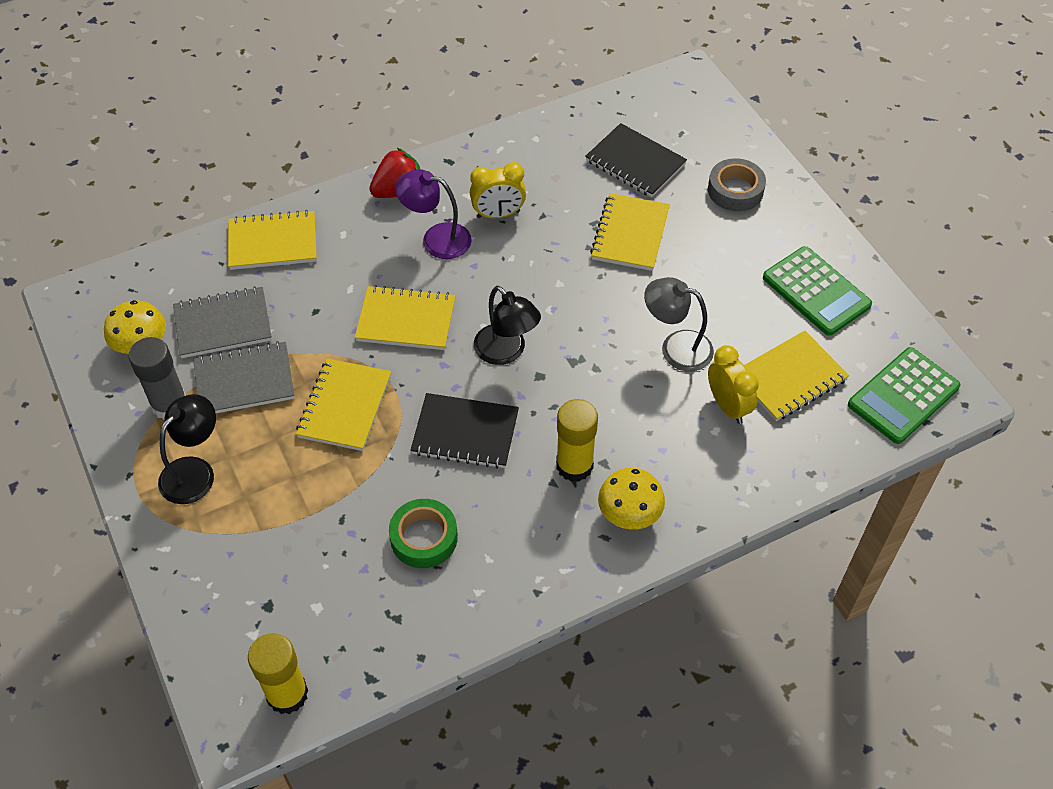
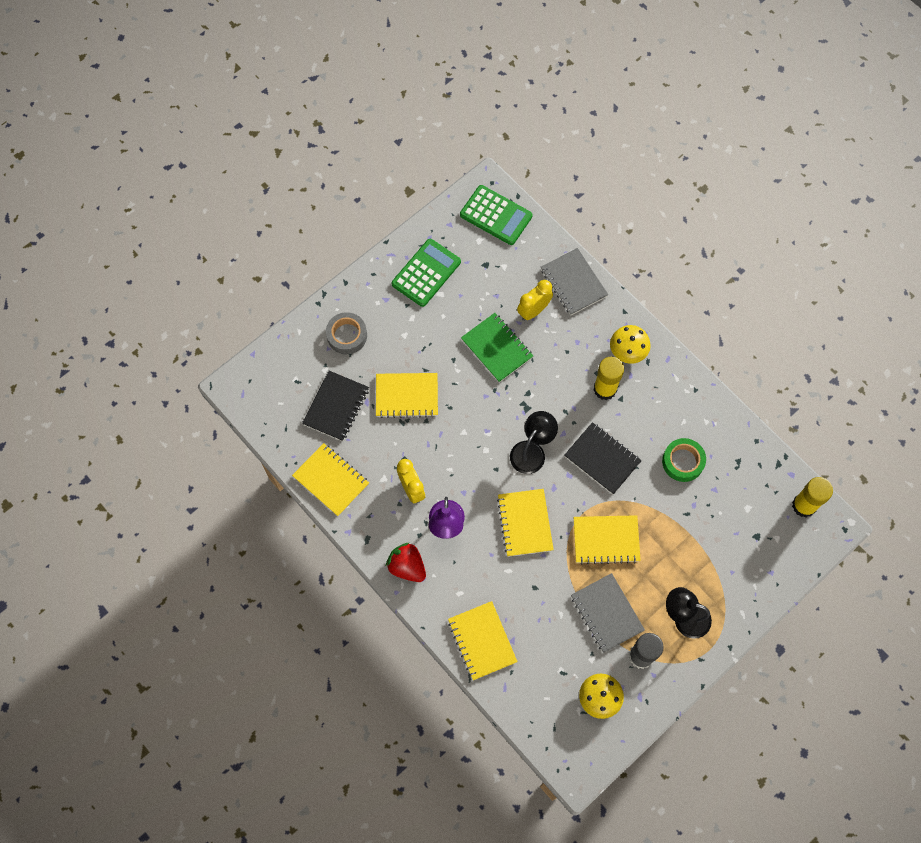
camera: 105 degrees left, 15 degrees up
grey notebook [173,286,272,358] -> grey notebook moved to [541,248,608,315]
black notebook [410,393,519,469] -> black notebook turned 45 degrees counterclockwise [564,422,642,494]
grey lamp [644,277,714,371] -> green notebook [461,313,533,383]
yellow notebook [744,331,849,421] -> yellow notebook moved to [292,443,369,516]

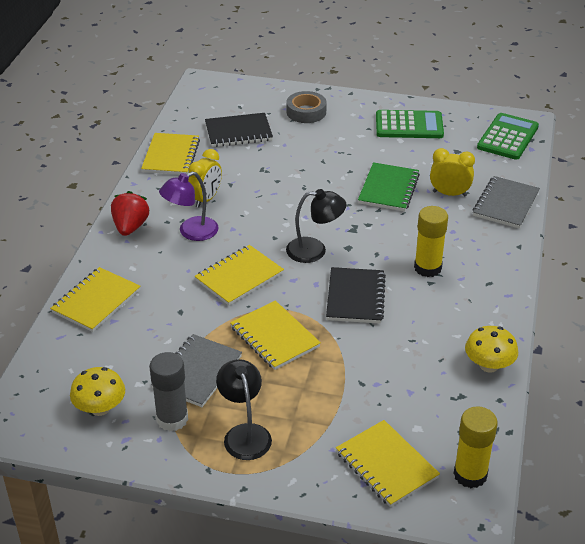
camera: 55 degrees right, 30 degrees down
yellow notebook [376,373,438,418] -> yellow notebook moved to [336,420,440,507]
green calculator [460,185,533,245] -> green calculator turned 150 degrees counterclockwise [477,113,539,160]
yellow mushroom [610,325,651,364] -> yellow mushroom moved to [465,326,518,373]
green tape [662,438,706,482] -> none

